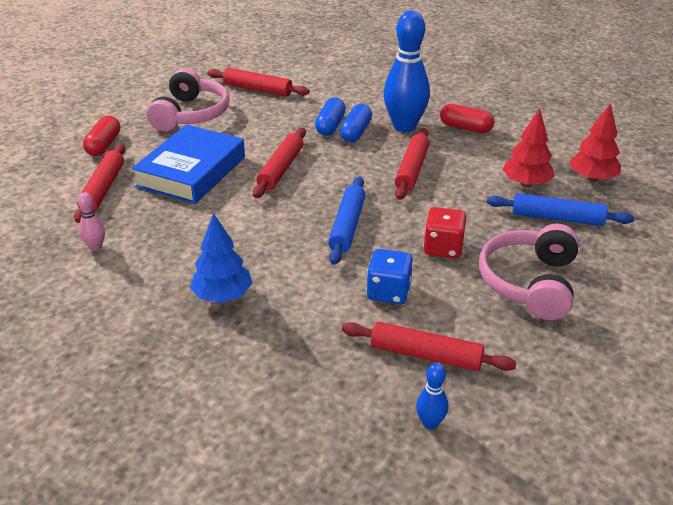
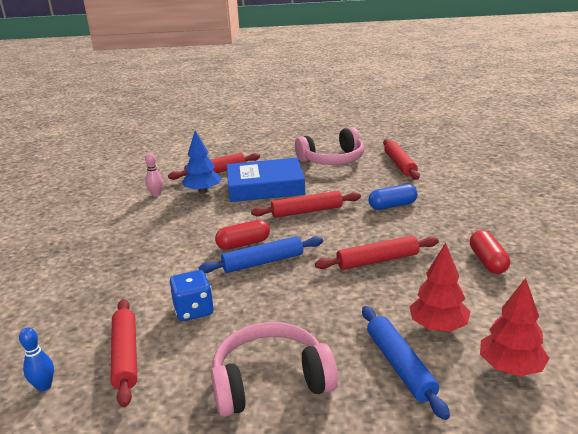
camera: 60 degrees right, 10 degrees down
red capsule [83,116,120,156] -> red capsule moved to [215,220,270,250]
blue tree [190,213,253,303] -> blue tree moved to [182,131,221,193]
blue capsule [340,104,372,142] -> none
blue bowling pin [383,11,430,132] -> none
red dice [423,207,467,258] -> none

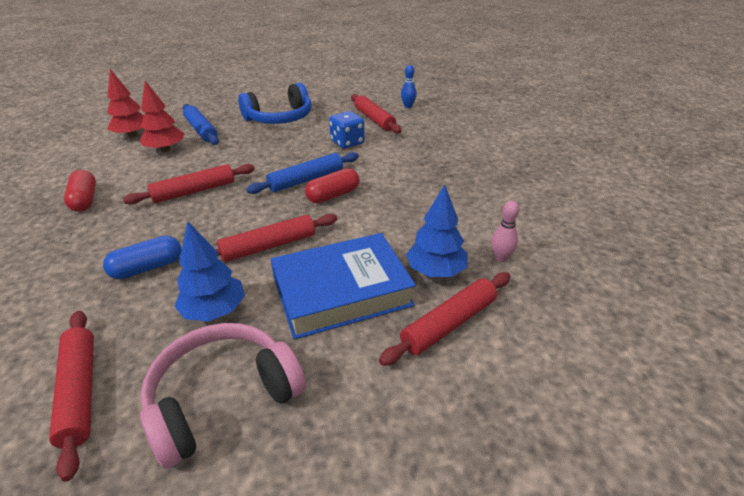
camera: 165 degrees right, 10 degrees up
pink headphones [211,322,338,417] -> blue headphones [238,82,311,124]
none -> blue tree [174,222,245,322]

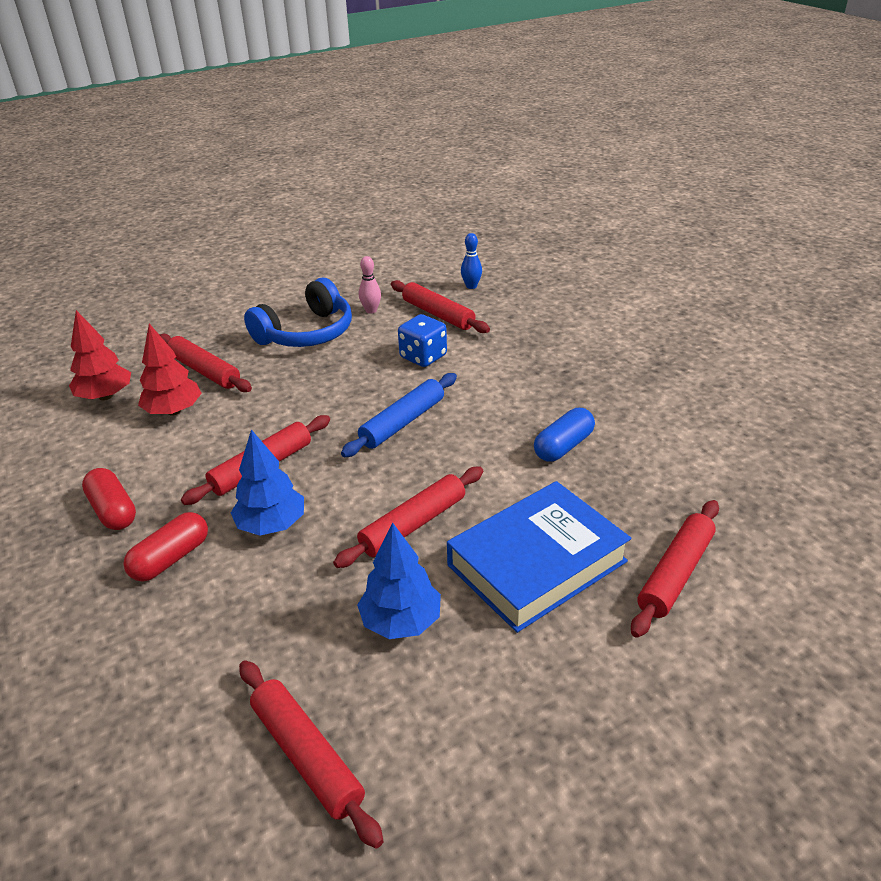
camera: 15 degrees left, 0 degrees up
blue capsule [103,236,182,279] -> blue capsule moved to [534,408,595,462]
pink headphones [140,323,306,469] -> none
blue rolling pin [183,104,219,145] -> red rolling pin [159,334,252,392]
red capsule [305,168,360,203] -> red capsule moved to [123,512,208,581]
blue tree [406,184,468,277] -> blue tree moved to [231,429,304,536]
pink bowling pin [491,201,519,262] -> pink bowling pin moved to [359,256,381,314]

